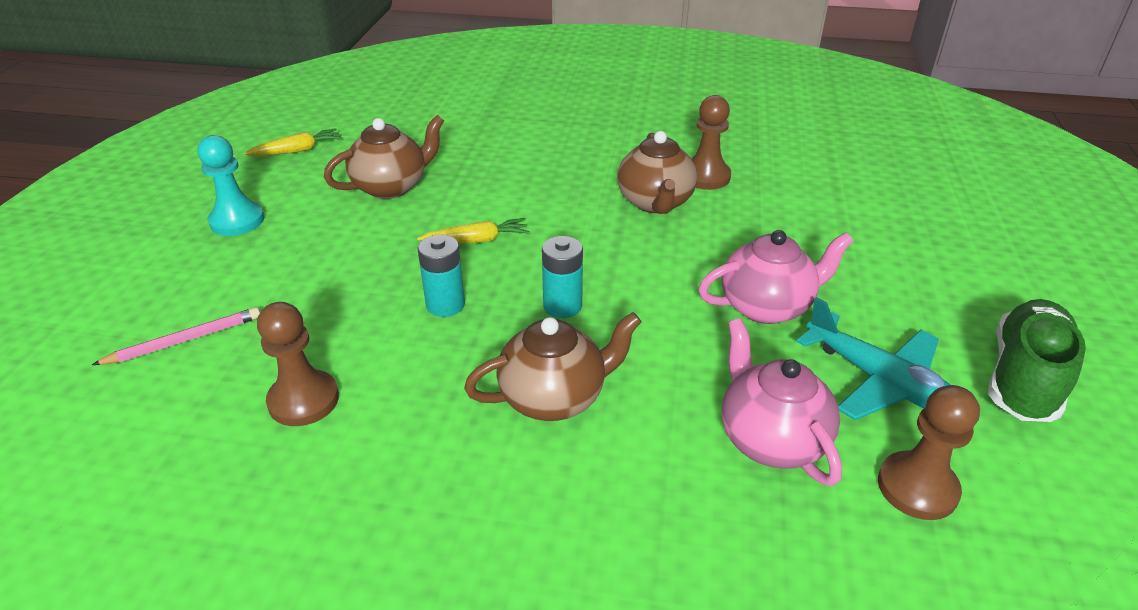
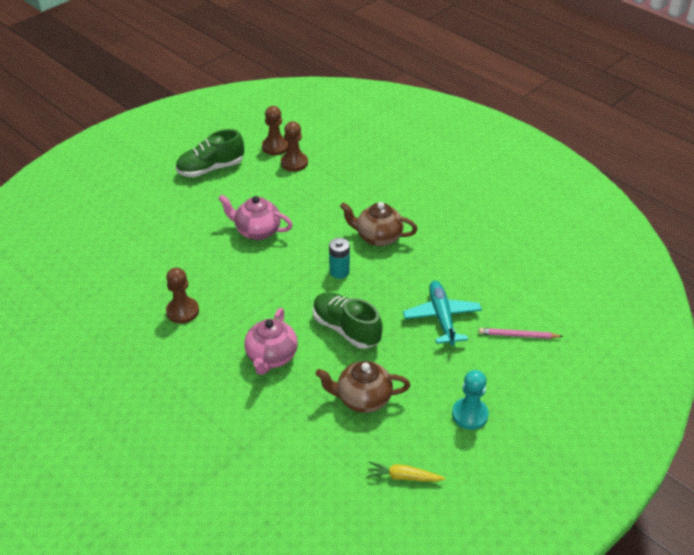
camera: 145 degrees left, 5 degrees up
brown pawn [257,302,339,426] -> brown pawn moved to [262,106,288,155]
yellow carrot [417,218,529,243] -> green shoe [313,292,383,349]
turquoise battery [418,234,465,317] -> none
brown teapot [618,131,697,214] -> none
pink teapot [722,318,842,486] -> pink teapot moved to [244,308,298,375]
turquoise plane [796,297,951,420] -> turquoise plane moved to [403,281,482,346]

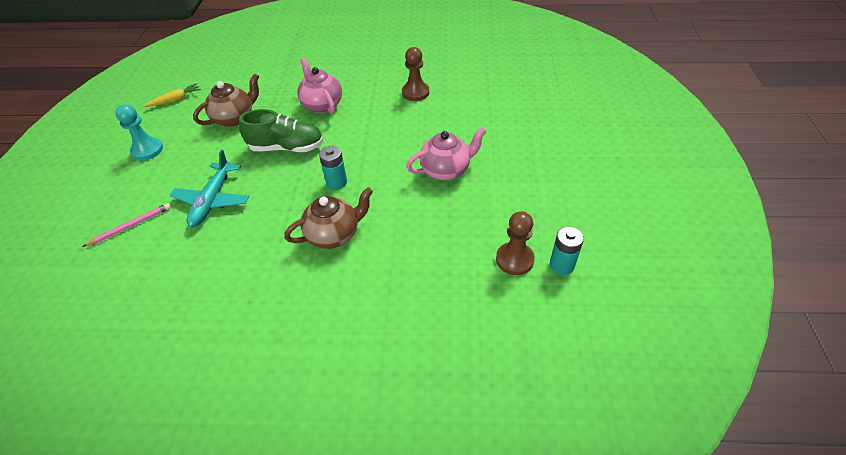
camera: 140 degrees right, 5 degrees up
green shoe [176,129,244,177] -> none
brown pawn [262,106,288,155] -> turquoise battery [550,227,584,275]
turquoise plane [403,281,482,346] -> turquoise plane turned 60 degrees clockwise [170,150,249,227]

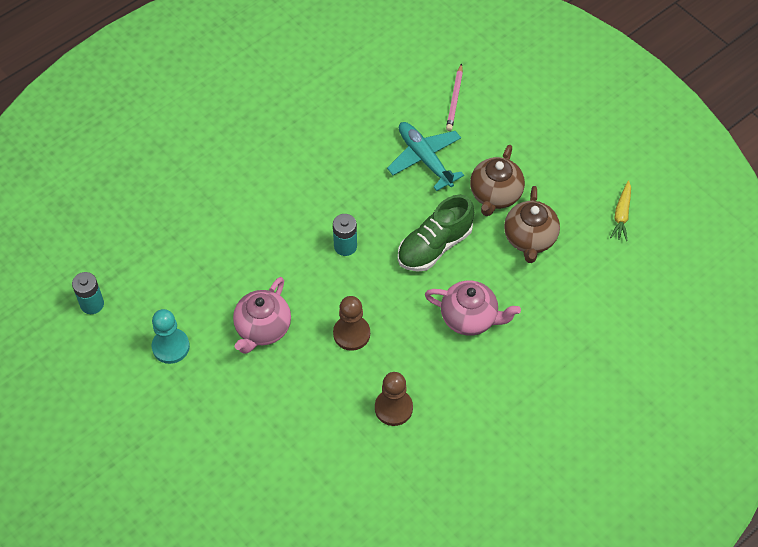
camera: 135 degrees right, 10 degrees up
turquoise pawn [115,104,163,161] -> turquoise pawn moved to [152,309,190,364]
brown teapot [284,187,373,249] -> brown teapot moved to [470,145,525,216]
brown pawn [496,211,535,275] -> brown pawn moved to [333,296,370,351]

